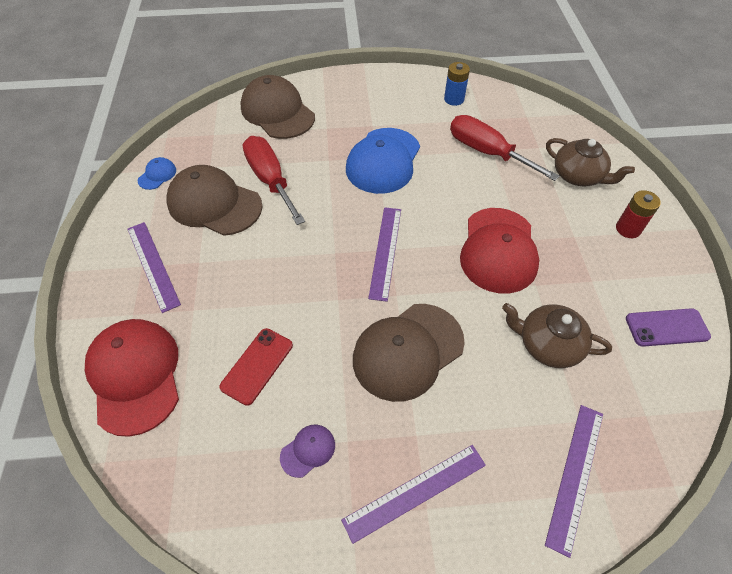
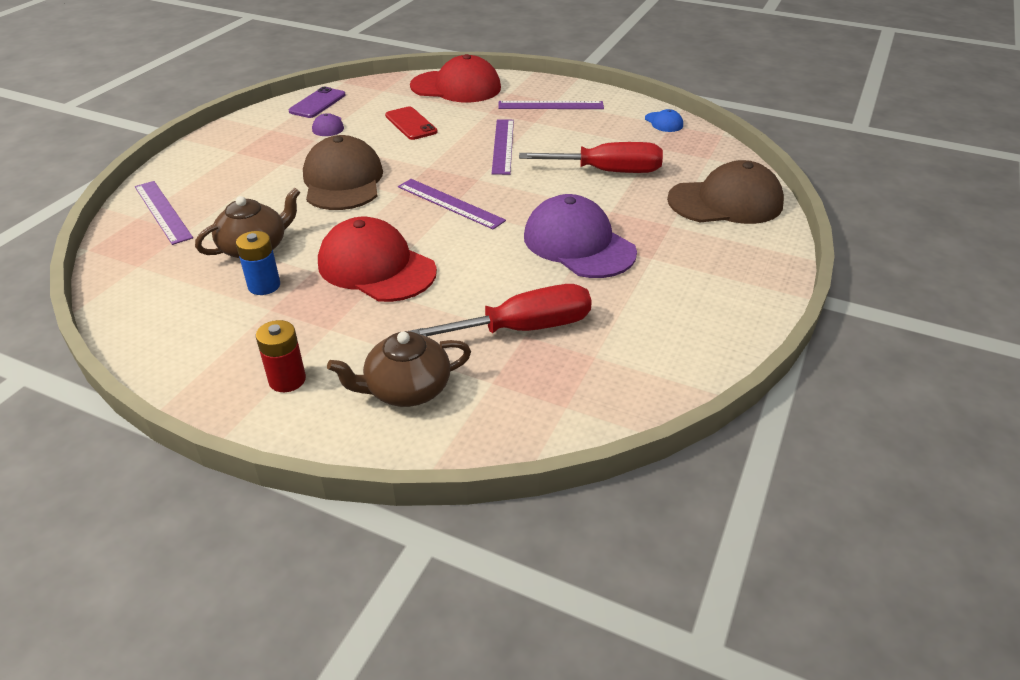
camera: 120 degrees right, 15 degrees down
brown cap [166,165,262,236] -> none
purple ruler [341,445,486,544] -> purple ruler moved to [492,119,514,175]
blue cap [346,128,420,194] -> purple cap [524,194,637,278]
blue battery [444,62,470,106] -> blue battery moved to [236,231,280,295]
purple phone [626,308,711,347] -> purple phone moved to [289,87,346,118]

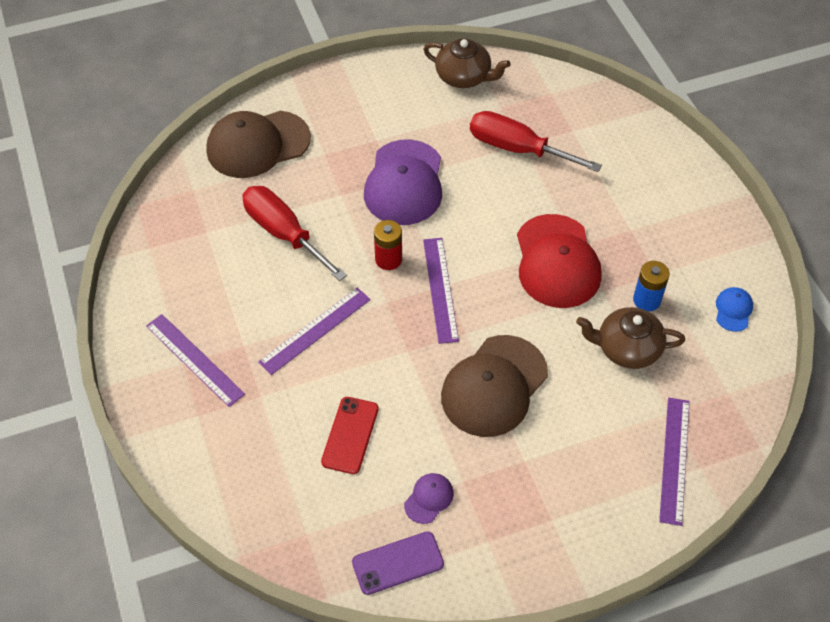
camera: 135 degrees left, 15 degrees up
red battery [256,320,306,392] -> red battery moved to [374,220,402,270]
brown teapot [327,331,471,407] -> brown teapot moved to [423,39,511,88]
red cap [410,54,501,103] -> none
blue cap [645,109,683,132] -> blue cap moved to [716,287,753,332]
brown cap [667,160,784,224] -> brown cap turned 60 degrees counterclockwise [206,111,311,178]

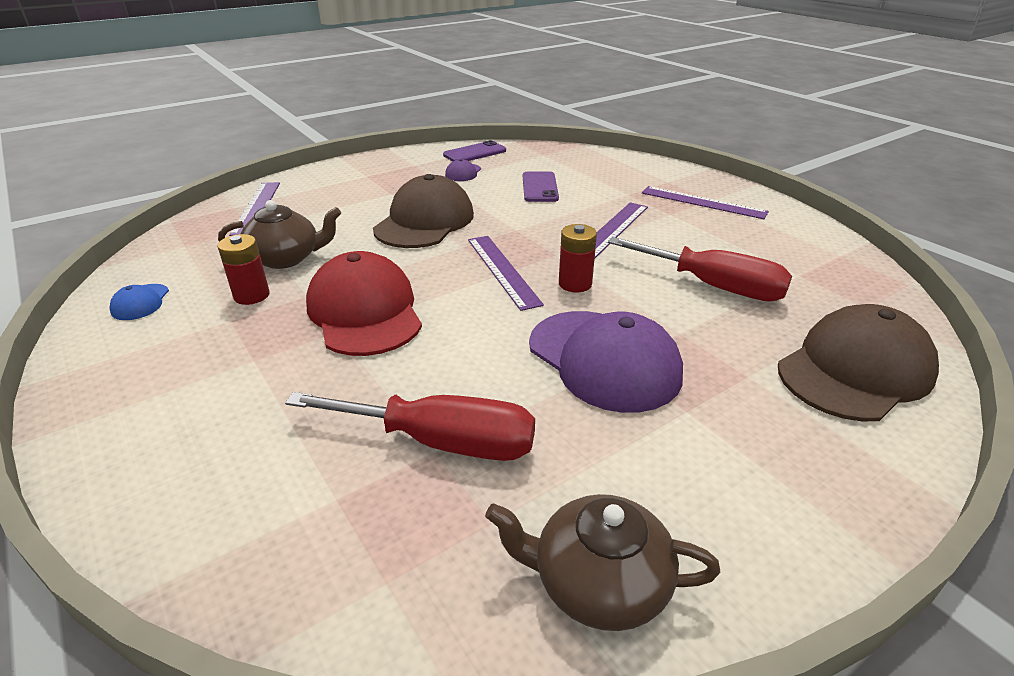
camera: 165 degrees right, 20 degrees down
red phone [321,397,379,474] -> purple phone [523,171,559,202]
purple cap [364,140,442,225] -> purple cap turned 150 degrees clockwise [529,311,683,413]
blue battery [633,261,670,311] -> red battery [217,234,270,305]

